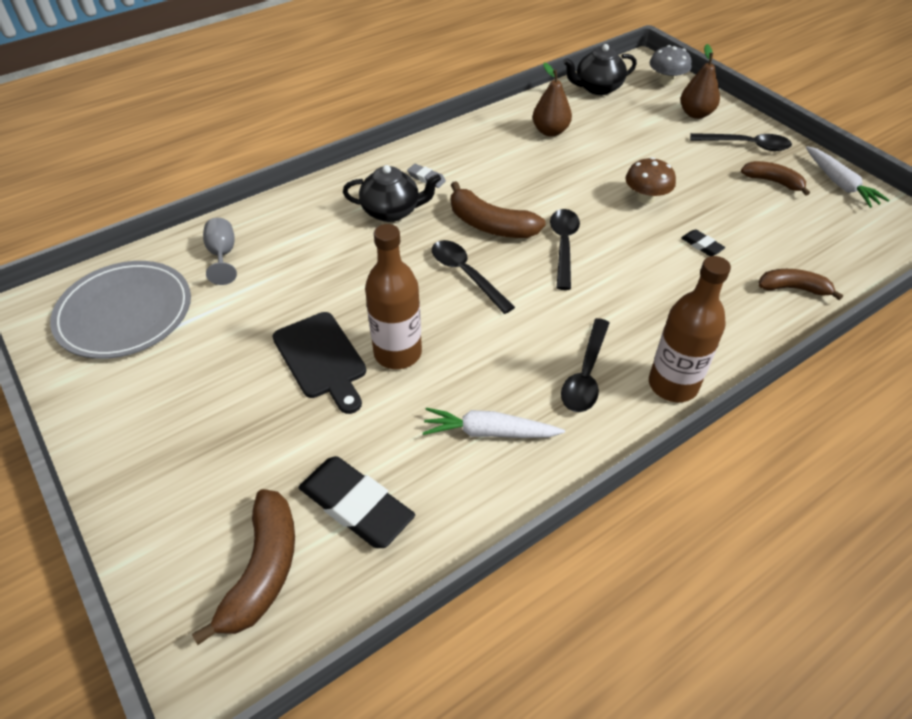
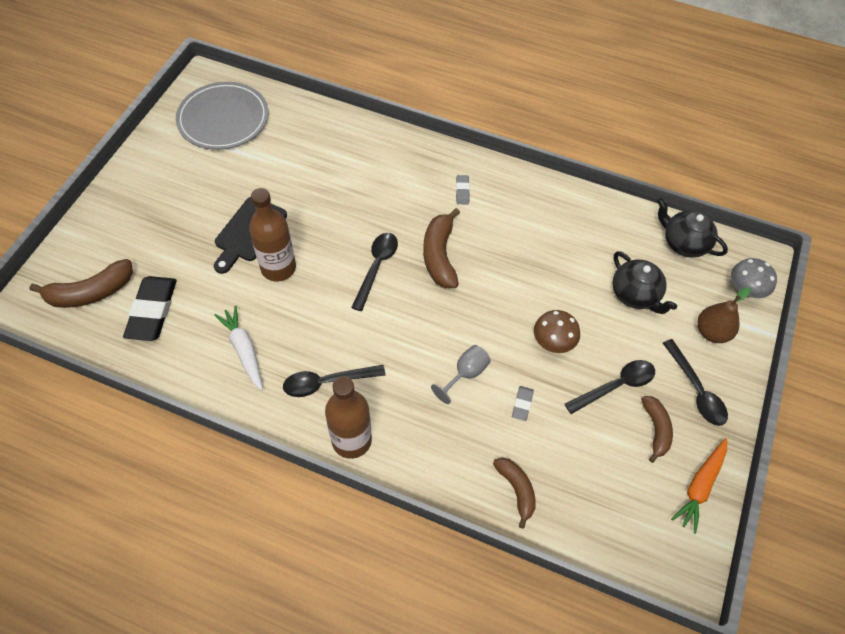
camera: 55 degrees right, 10 degrees up
grey goblet [203,218,237,285] -> grey goblet moved to [431,345,491,404]
black teapot [343,165,441,222] -> black teapot moved to [612,251,677,314]
brown pear [532,63,572,137] -> none
black spoon [550,209,580,290] -> black spoon moved to [565,360,655,414]
black eraser [681,229,726,256] -> grey eraser [512,386,534,421]
white carrot [806,146,889,208] -> orange carrot [671,438,727,534]

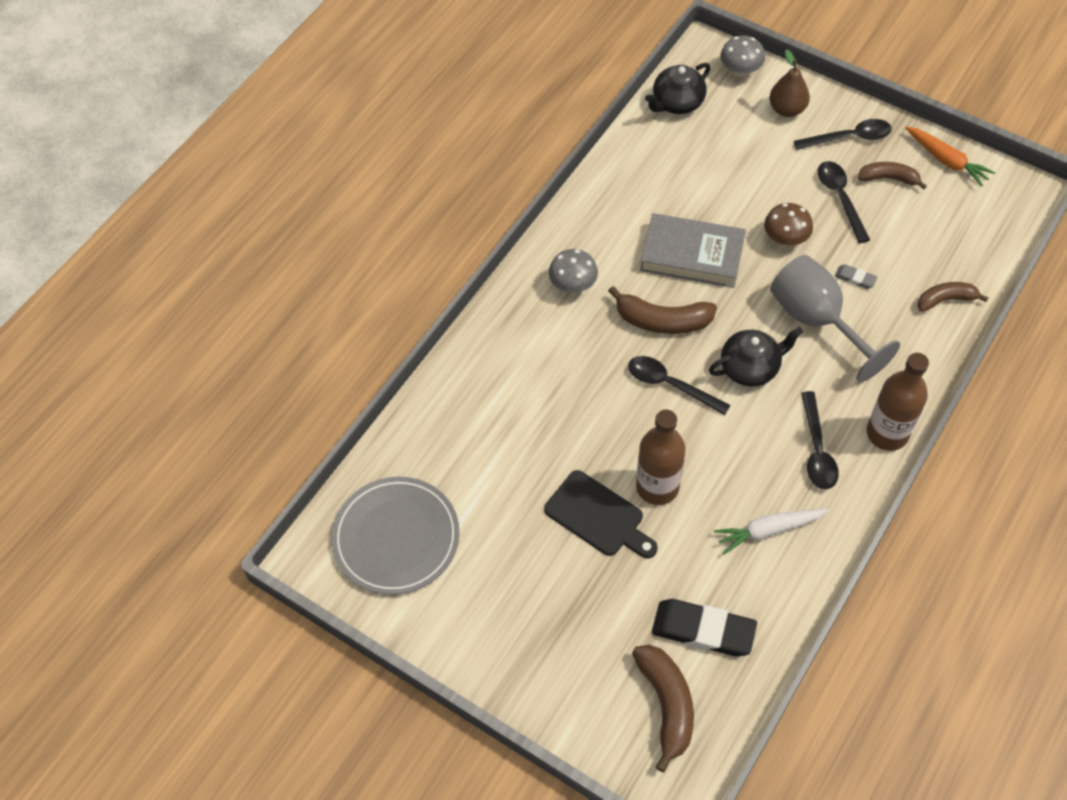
camera: 75 degrees left, 0 degrees up
grey goblet [431,345,491,404] -> grey goblet [770,255,900,382], size x1.99
grey eraser [456,175,470,205] -> grey mushroom [549,249,598,293]
black teapot [612,251,677,314] -> black teapot moved to [709,327,803,387]
none -> grey book [640,213,746,288]

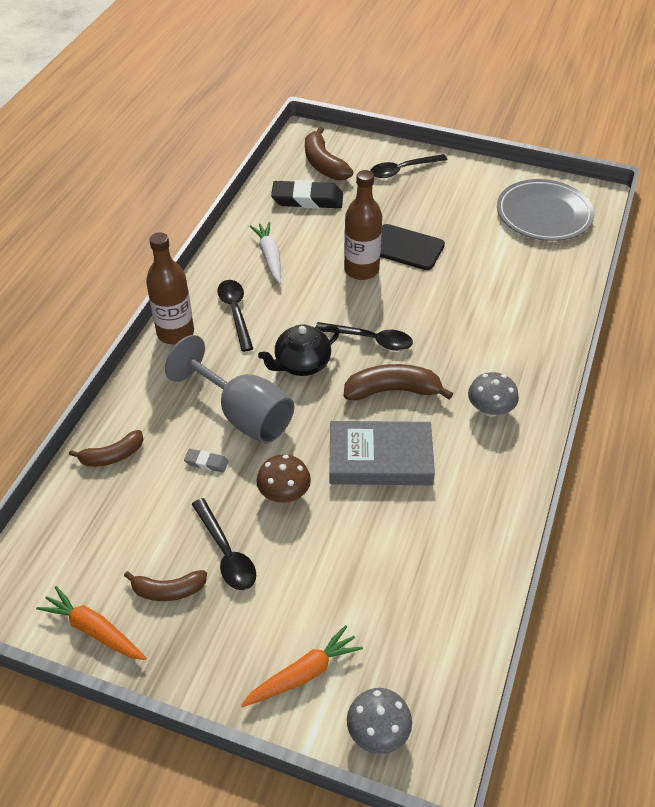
camera: 165 degrees right, 10 degrees down
black teapot [645,63,710,114] -> none
white carrot [714,509,828,555] -> white carrot turned 75 degrees counterclockwise [250,222,281,284]
brown pear [769,49,810,117] -> orange carrot [241,625,363,707]
black spoon [794,119,892,150] -> black spoon moved to [370,154,448,178]

